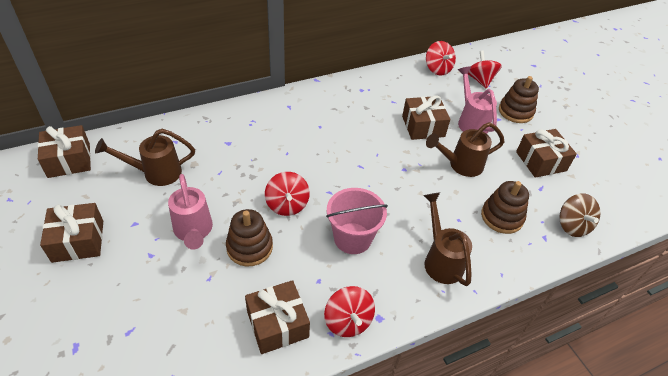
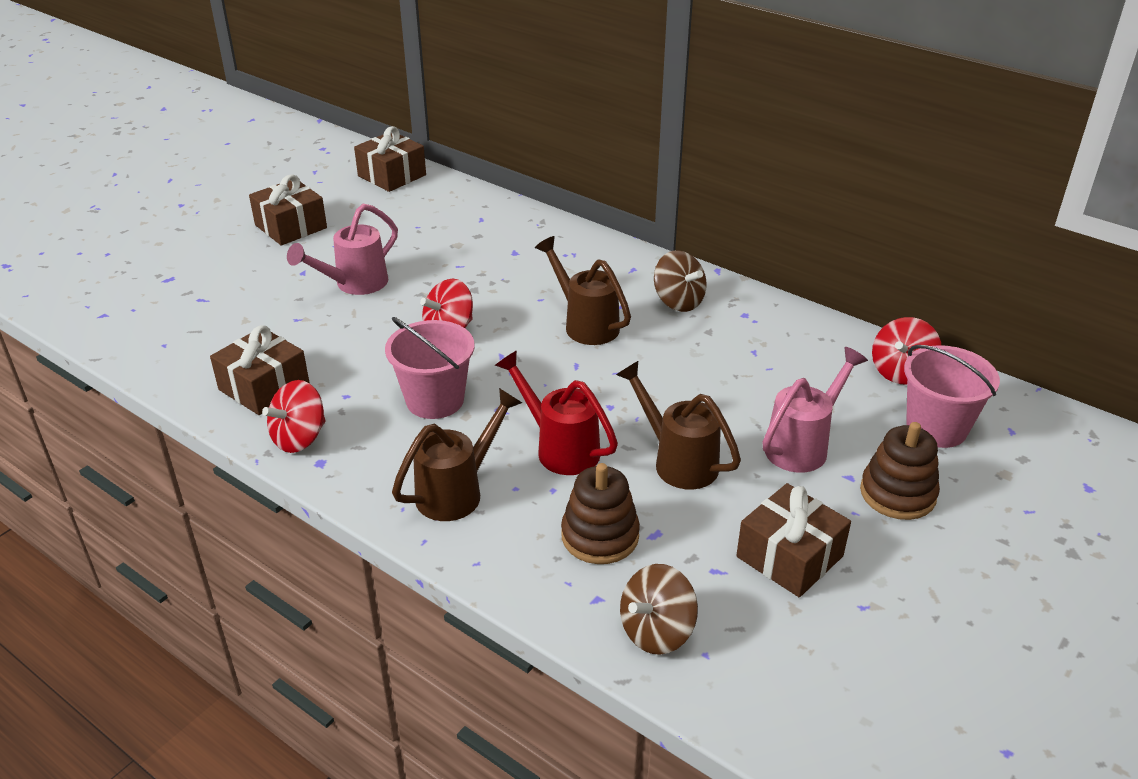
camera: 65 degrees right, 10 degrees down
brown watering can [95,129,195,186] -> brown watering can moved to [535,236,631,345]
brown stacking toy [226,209,273,266] -> none
brown gift [402,95,450,140] -> none
red spinning top [468,50,502,88] -> pink bucket [904,345,1000,448]
none -> red watering can [495,350,618,475]
none -> brown spinning top [654,250,707,312]

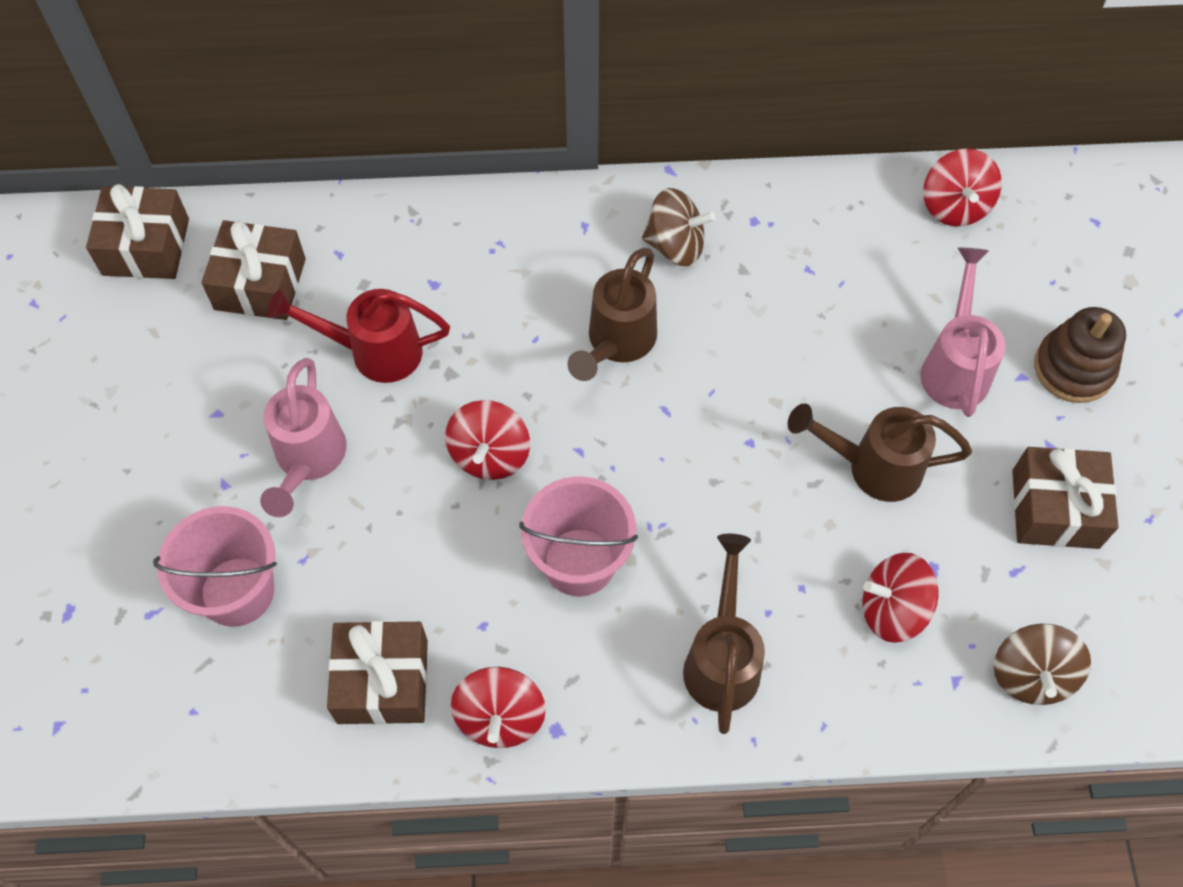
camera: 40 degrees left, 25 degrees up
brown gift [249,174,327,245] -> brown gift moved to [202,220,306,320]
red watering can [495,350,618,475] -> red watering can moved to [267,289,450,383]
brown watering can [535,236,631,345] -> brown watering can turned 75 degrees counterclockwise [567,248,657,381]
brown stacking toy [561,463,640,564] -> red spinning top [863,553,939,643]
pink bucket [904,345,1000,448] -> pink bucket moved to [153,506,277,627]

